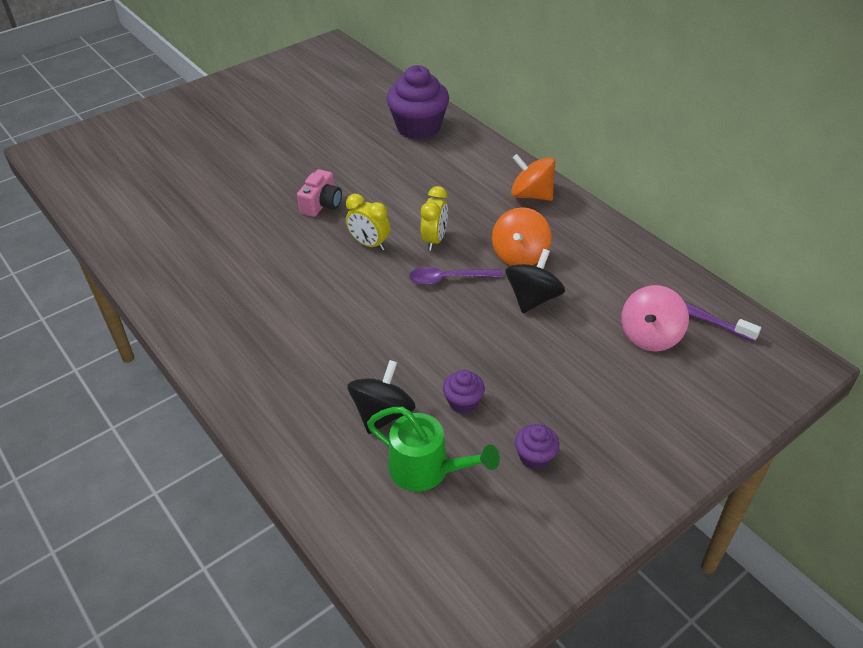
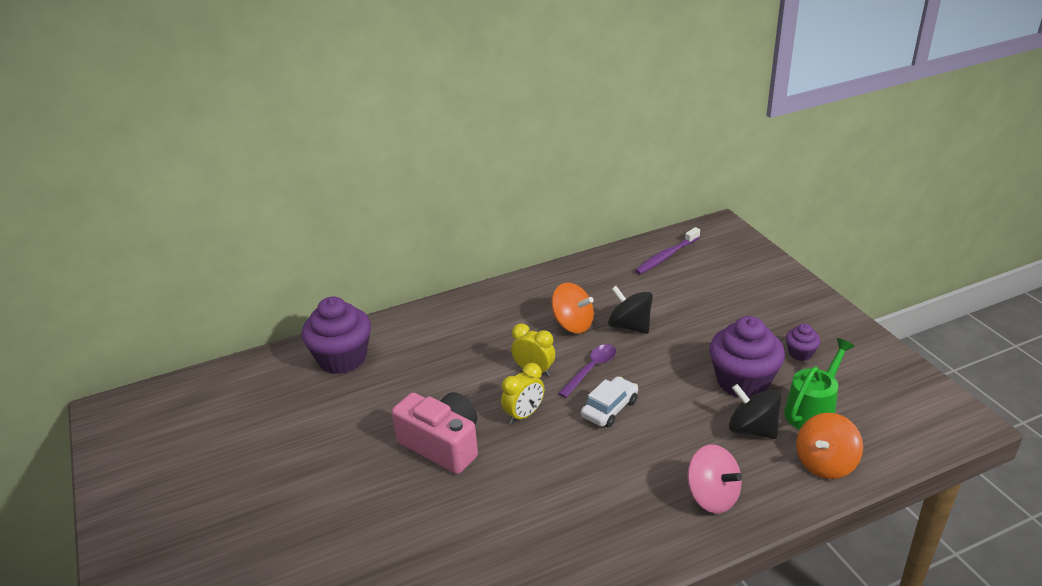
camera: 75 degrees left, 10 degrees down
pink camera [297,169,342,217] -> pink camera [392,392,478,474], size x1.64
purple spoon [409,267,502,285] -> purple spoon turned 150 degrees counterclockwise [558,344,616,398]
purple cupcake [443,370,485,414] -> purple cupcake [709,316,785,398], size x2.10
orange spinning top [511,154,555,201] -> orange spinning top moved to [796,413,863,479]
pink spinning top [621,285,689,351] -> pink spinning top moved to [687,445,742,513]
none -> white car [581,377,638,427]

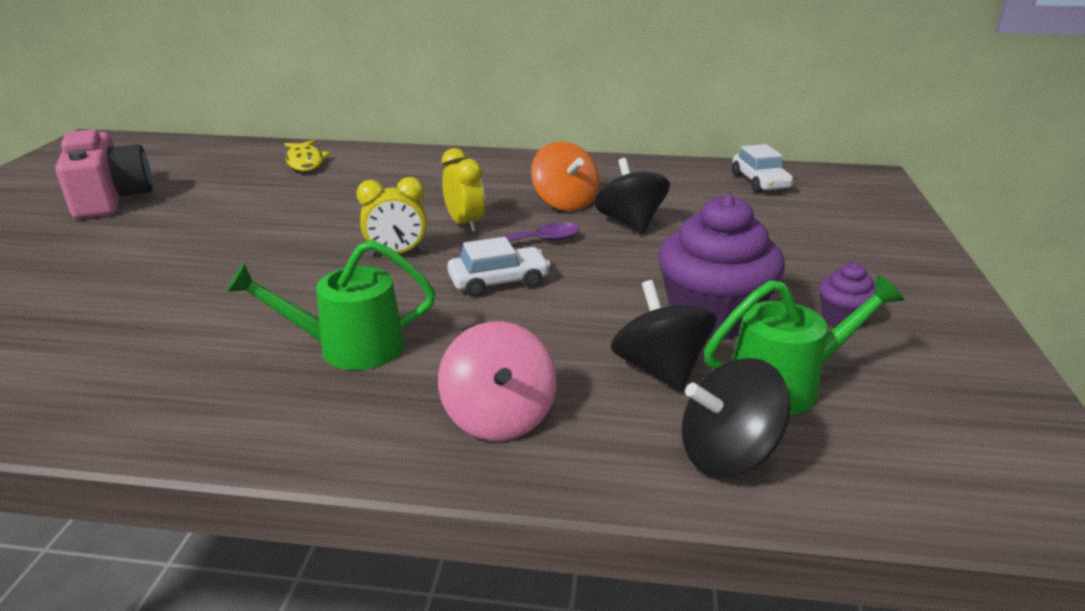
camera: 30 degrees right, 5 degrees down
purple cupcake [301,297,371,374] -> yellow fish [285,140,330,171]
pink camera [392,392,478,474] -> pink camera moved to [55,129,152,219]
purple toothbrush [635,227,700,275] -> white car [732,144,794,193]
orange spinning top [796,413,863,479] -> black spinning top [682,358,791,477]
none -> green watering can [226,240,436,370]

